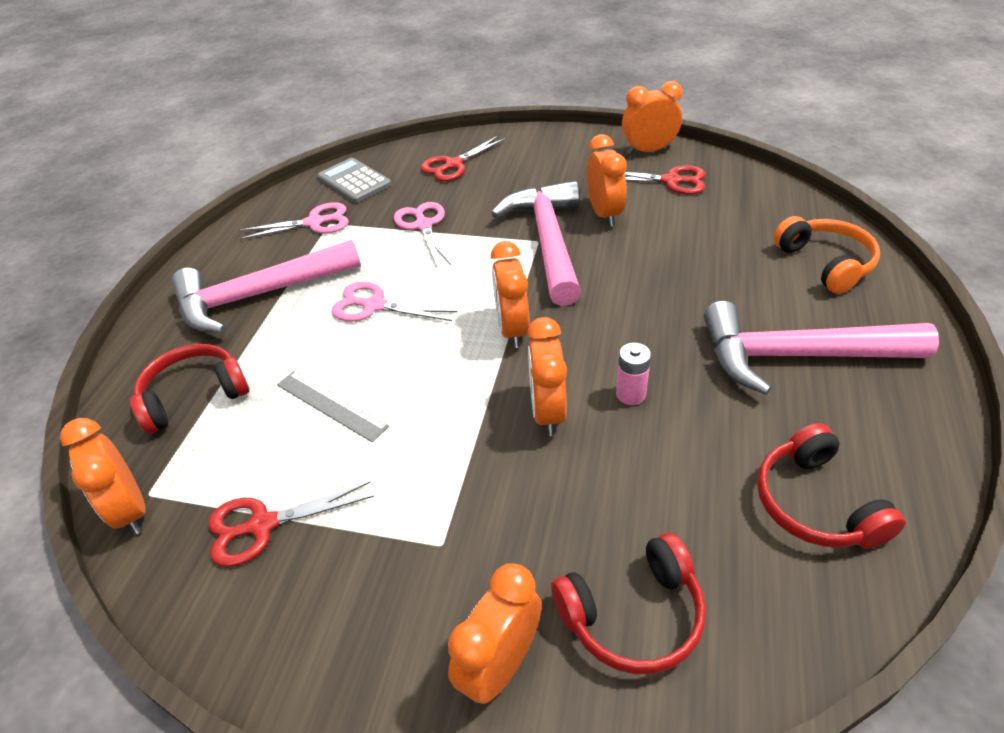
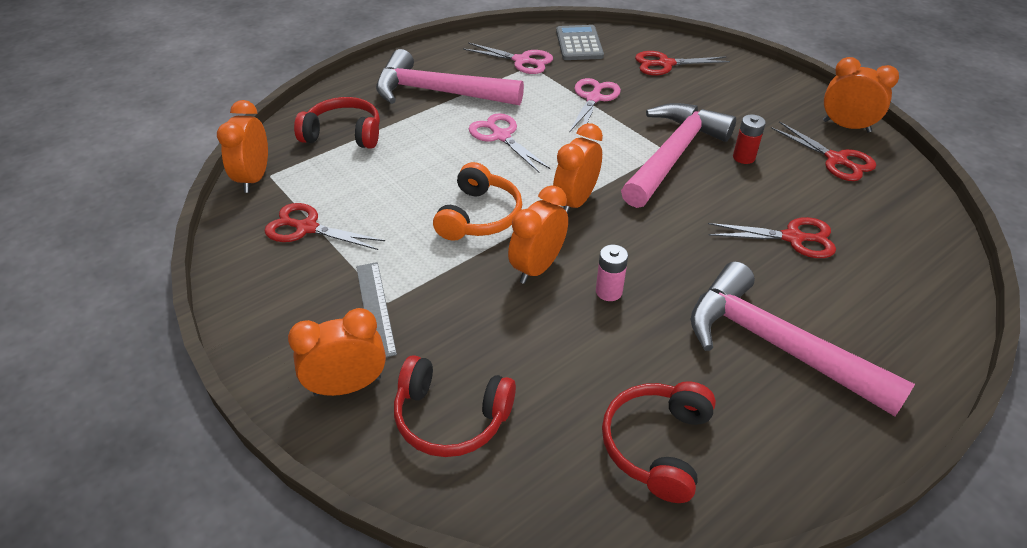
camera: 35 degrees right, 0 degrees up
grey ruler [277,371,389,442] -> grey ruler moved to [356,262,397,357]
orange clock [587,134,627,227] -> red battery [733,114,766,164]
orange headphones [773,216,880,294] -> orange headphones moved to [433,162,522,241]
none -> red scissors [708,217,836,258]

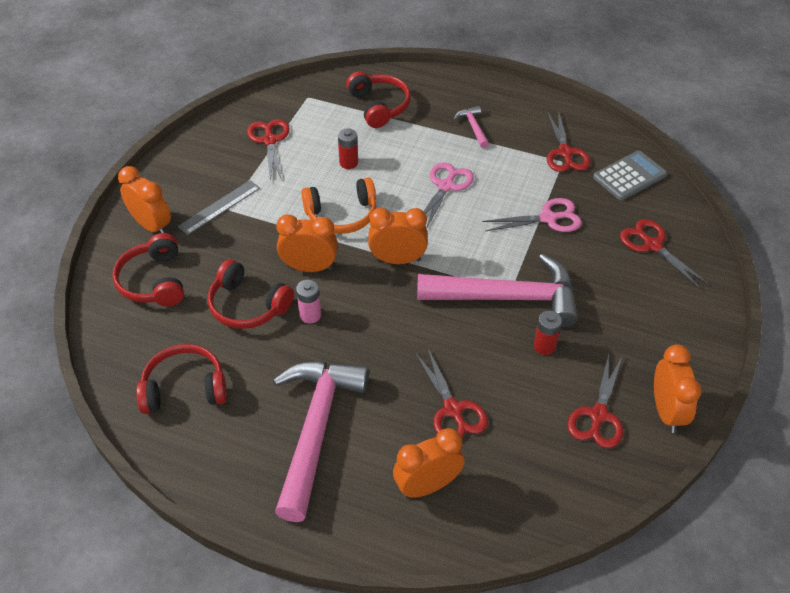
camera: 60 degrees right, 5 degrees up
orange clock [217,100,268,193] -> orange clock moved to [393,428,465,498]
pink hammer [376,49,524,105] -> pink hammer [454,106,489,148], size x0.42
pink scissors [463,42,553,74] -> red scissors [547,110,591,172]
none -> red headphones [208,259,294,329]
none -> red battery [338,128,358,169]

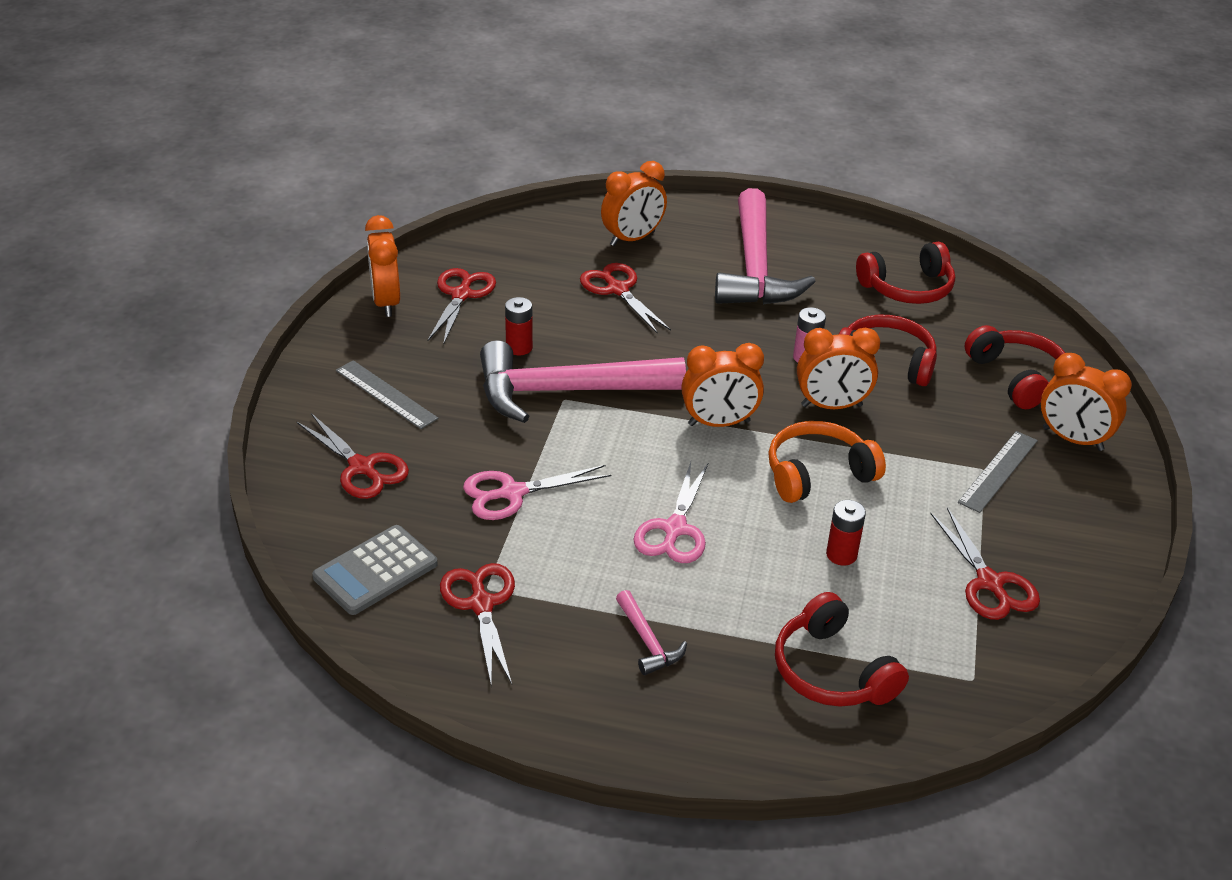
camera: 170 degrees right, 10 degrees down
none -> grey ruler [336,360,438,429]

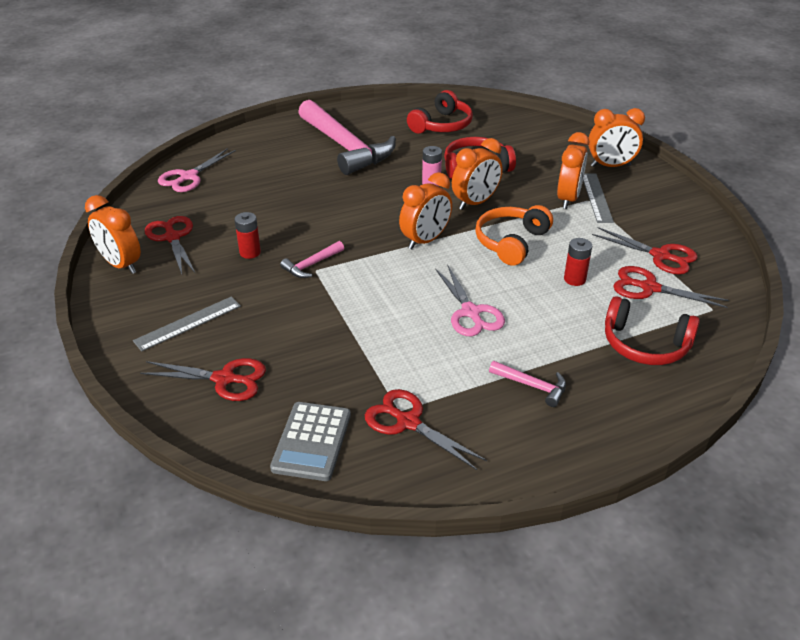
camera: 35 degrees left, 0 degrees up
grey ruler [336,360,438,429] -> grey ruler turned 45 degrees counterclockwise [133,297,241,352]
pink scissors [463,465,611,520] -> pink scissors moved to [158,148,236,192]
pink hammer [480,340,686,423] -> pink hammer [280,241,344,278], size x0.42
red scissors [580,263,671,334] -> red scissors moved to [613,266,729,308]
orange clock [601,161,667,246] -> orange clock moved to [557,132,589,209]
red headphones [965,325,1065,409] -> none

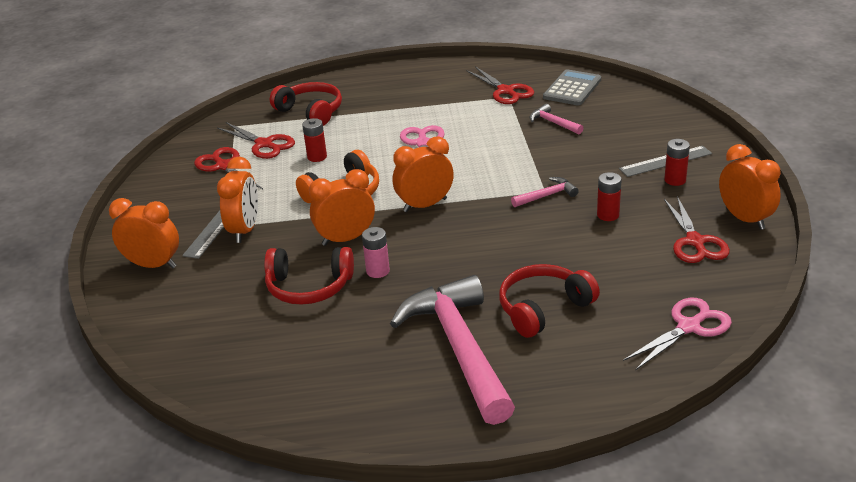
camera: 160 degrees left, 5 degrees down
red scissors [140,358,266,401] -> none
red headphones [407,90,473,134] -> red headphones moved to [499,264,600,338]
pink hammer [489,361,566,407] -> pink hammer moved to [530,104,583,134]
orange clock [557,132,589,209] -> orange clock turned 150 degrees clockwise [217,157,258,243]
none -> red battery [664,139,690,186]

